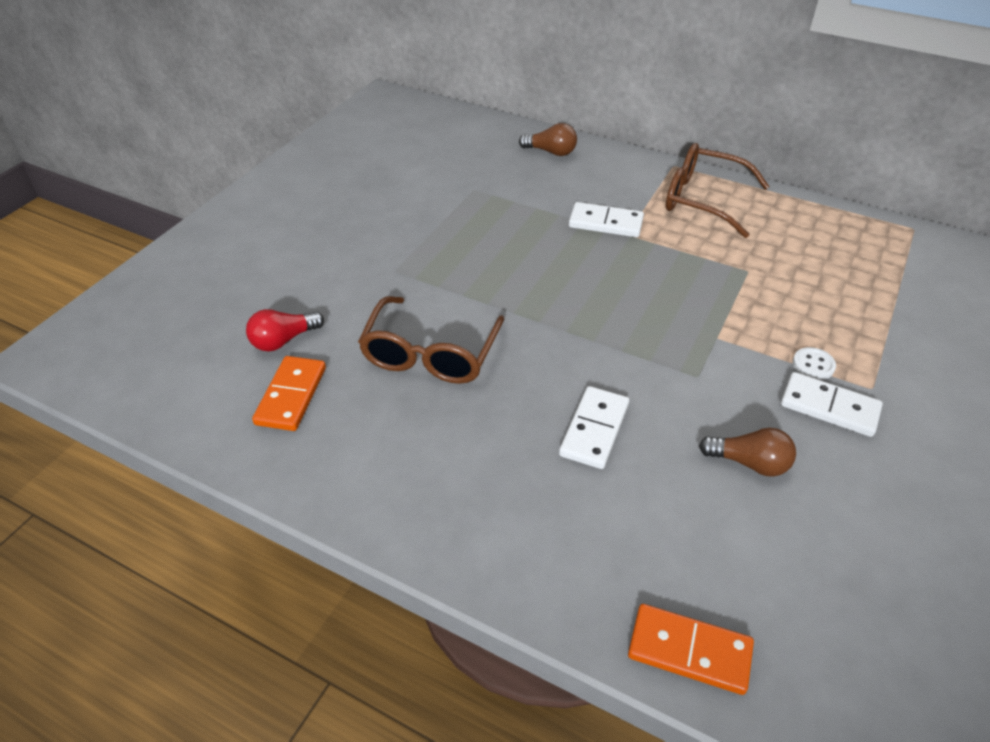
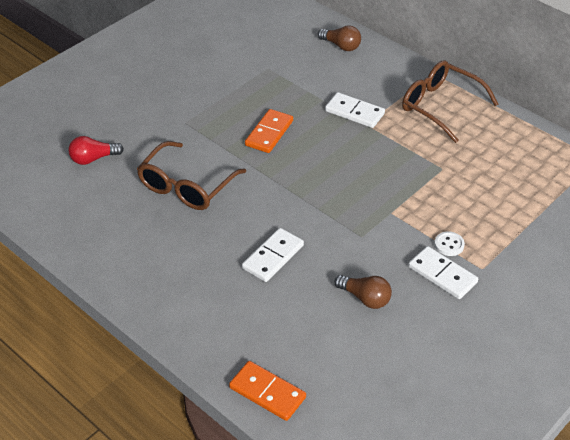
camera: 15 degrees right, 0 degrees up
orange domino [252,356,326,431] -> orange domino moved to [245,109,293,153]

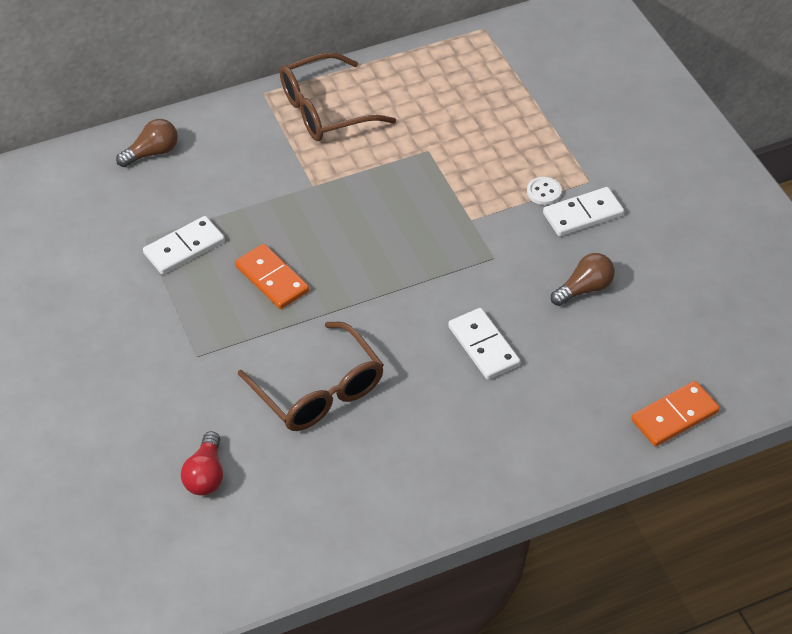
camera: 65 degrees left, 5 degrees up
white domino [325,92,385,128] -> white domino moved to [143,216,225,275]

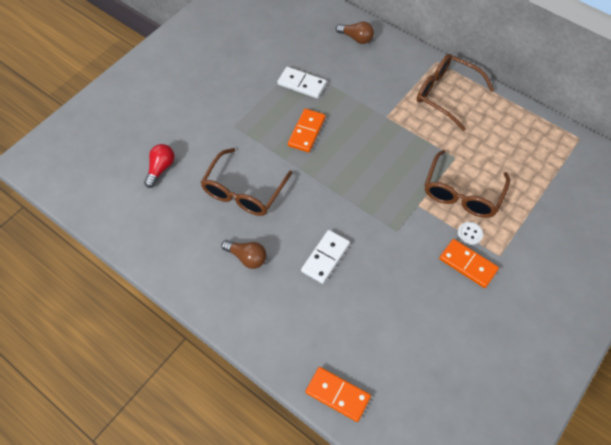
camera: 60 degrees right, 10 degrees up
red light bulb [181,431,223,496] -> red light bulb turned 135 degrees clockwise [144,144,174,188]
white domino [543,187,624,236] -> orange domino [439,239,499,288]
brown light bulb [551,253,615,306] -> brown light bulb moved to [221,240,267,269]
none -> brown glasses [425,150,510,218]

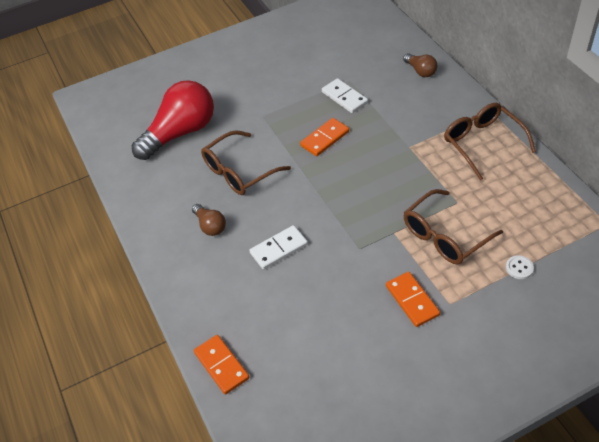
camera: 30 degrees right, 10 degrees down
red light bulb [144,144,174,188] -> red light bulb [132,80,214,160], size x2.19
white button [458,222,483,245] -> white button moved to [506,255,534,279]

